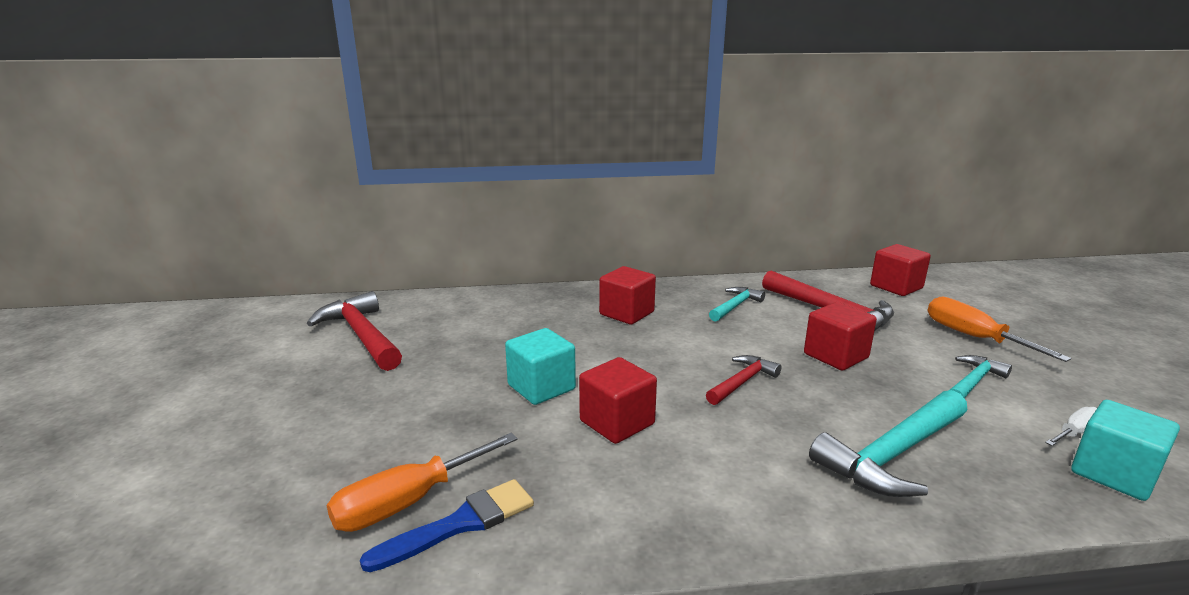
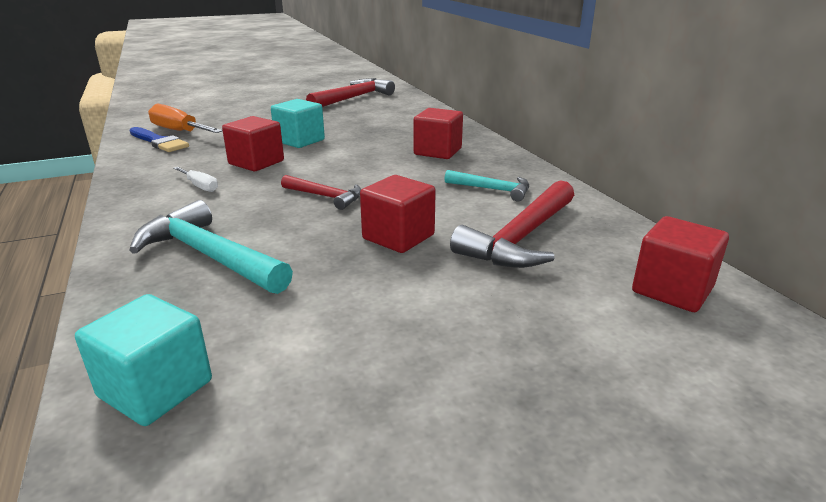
camera: 75 degrees right, 5 degrees up
orange screwdriver [928,296,1071,362] -> none
turquoise hammer [950,355,1012,399] -> none
white screwdriver [1045,407,1097,446] -> white screwdriver moved to [173,167,218,192]

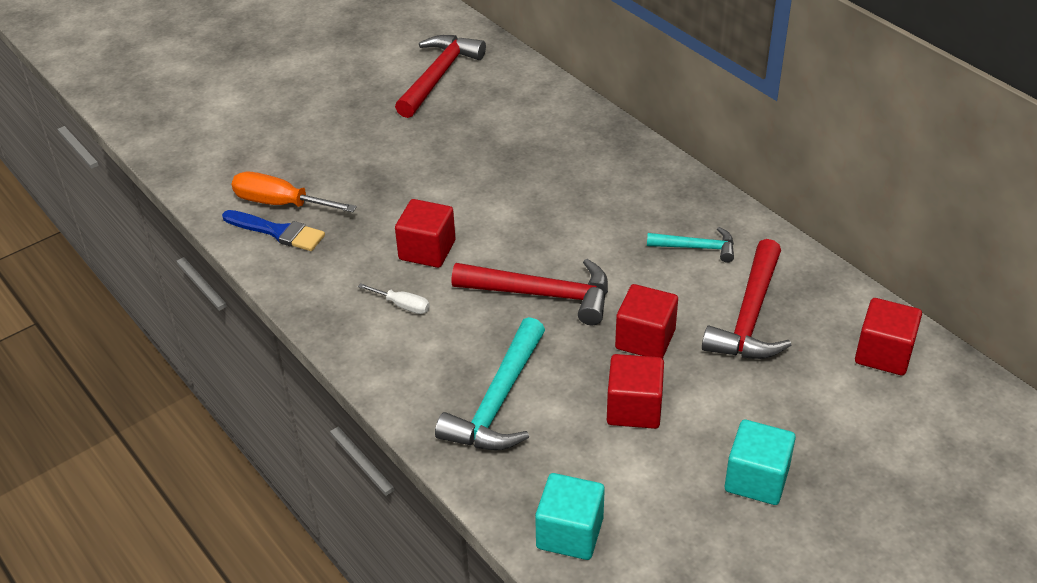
camera: 15 degrees left, 15 degrees up
turquoise hammer [129,200,293,294] -> turquoise hammer turned 90 degrees counterclockwise [435,317,545,450]
turquoise cube [271,99,325,148] -> turquoise cube moved to [725,419,796,505]
red hammer [281,175,362,210] -> red hammer [452,259,608,325], size x1.75
red cube [414,108,463,159] -> red cube moved to [607,354,664,429]

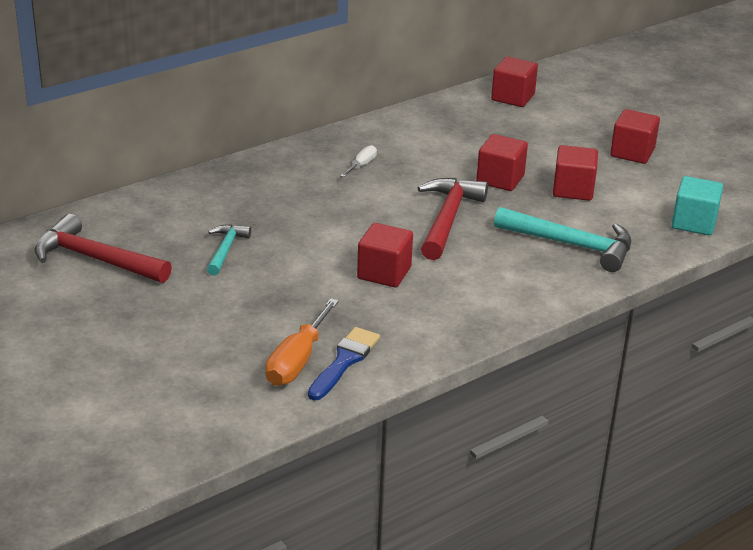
camera: 90 degrees left, 10 degrees down
white screwdriver [358,283,430,314] -> white screwdriver moved to [340,145,377,177]
turquoise hammer [647,227,734,263] -> turquoise hammer moved to [207,224,251,276]
red hammer [702,239,791,359] -> none
turquoise cube [725,419,796,505] -> red cube [610,109,660,164]

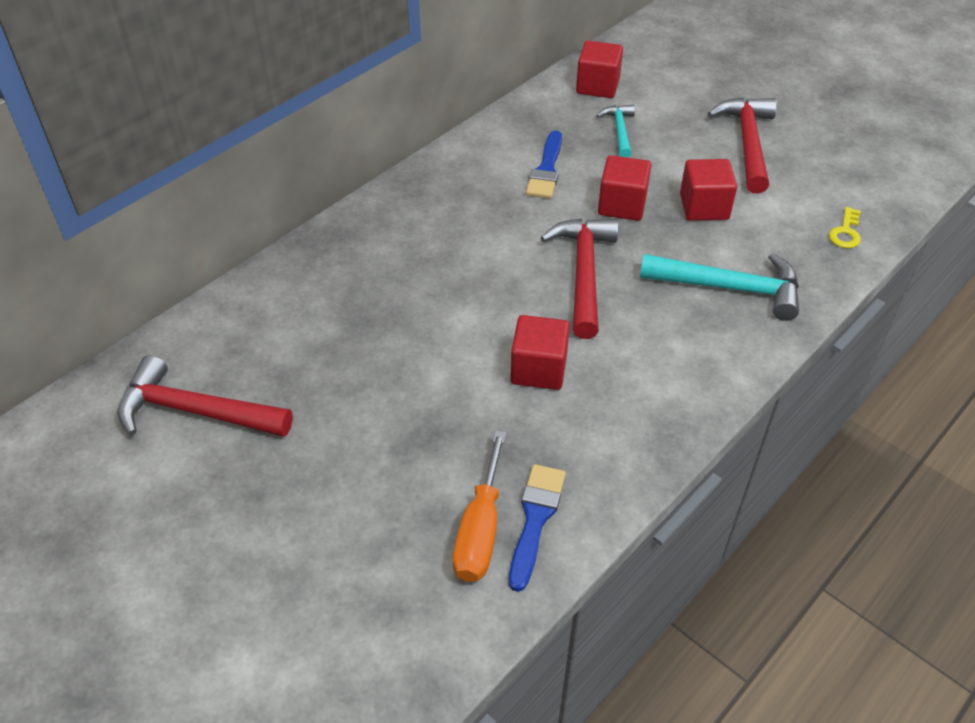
camera: 10 degrees left, 15 degrees up
turquoise hammer [207,224,251,276] -> turquoise hammer moved to [596,104,635,158]
white screwdriver [340,145,377,177] -> none
red cube [610,109,660,164] -> red hammer [707,98,777,193]
turquoise cube [672,176,723,235] -> yellow key [829,207,861,248]
none -> blue brush [526,130,562,199]

